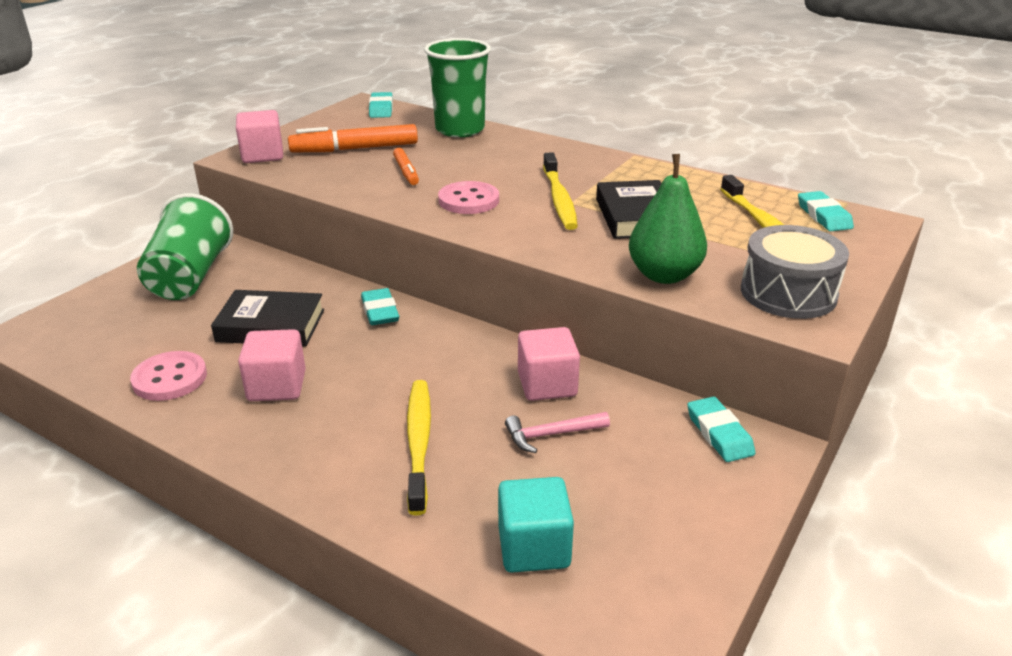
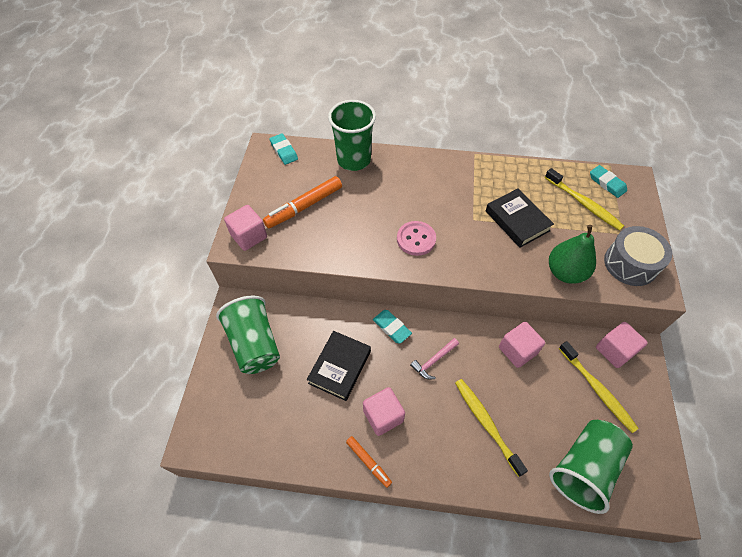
camera: 25 degrees left, 25 degrees up
pink button [130,351,207,401] -> none
black book [211,290,324,347] -> black book turned 45 degrees counterclockwise [307,331,371,401]
orange marker [393,148,419,185] -> orange marker moved to [346,436,392,488]
turquoise cube [498,477,574,573] -> green cup [549,420,633,514]
pink hammer [505,412,610,453] -> pink hammer moved to [410,338,459,379]
yellow toothbrush [543,152,578,230] -> yellow toothbrush moved to [559,341,639,433]
turquoise eraser [687,397,755,462] -> pink cube [596,322,648,368]

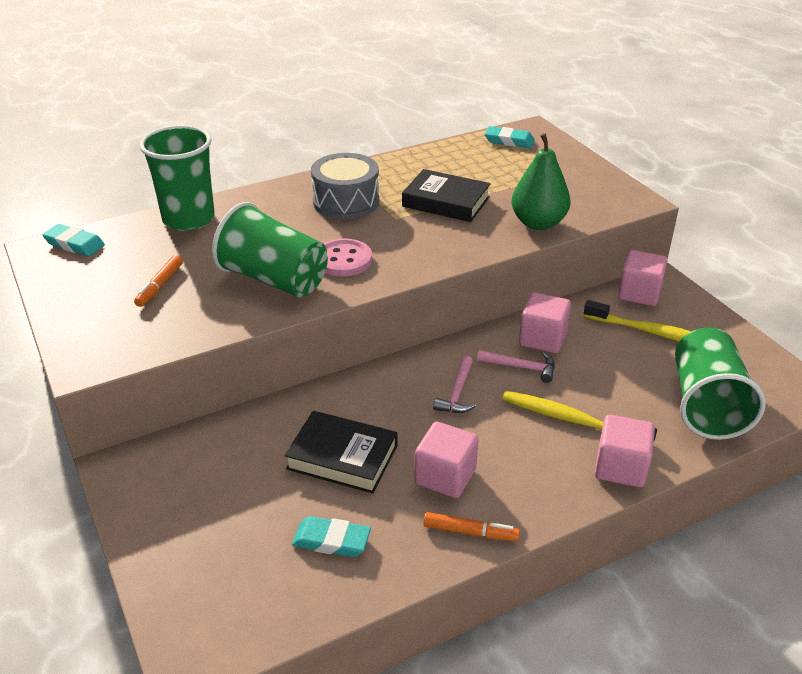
camera: 35 degrees left, 20 degrees down
green cup [216,295,280,374] -> green cup moved to [212,202,328,298]
pink cube [224,205,267,251] -> pink cube moved to [595,415,655,487]
orange marker [263,176,342,228] -> orange marker [134,255,183,307], size x0.57
black book [307,331,371,401] -> black book turned 60 degrees counterclockwise [284,411,397,494]
turquoise eraser [373,310,412,344] -> turquoise eraser moved to [292,516,371,557]
yellow toothbrush [545,168,624,231] -> none
grey drum [604,226,672,286] -> grey drum moved to [311,153,379,219]
none -> pink hammer [477,350,555,383]

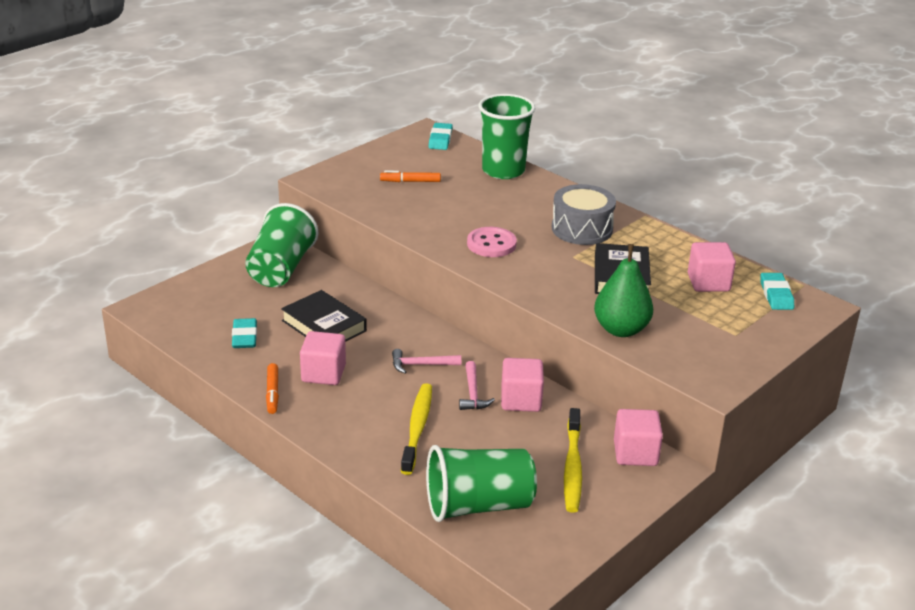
camera: 70 degrees right, 5 degrees down
green cup [212,202,328,298] -> green cup moved to [245,203,318,287]
black book [284,411,397,494] -> black book turned 45 degrees counterclockwise [281,290,367,342]
pink cube [595,415,655,487] -> pink cube moved to [688,242,736,292]

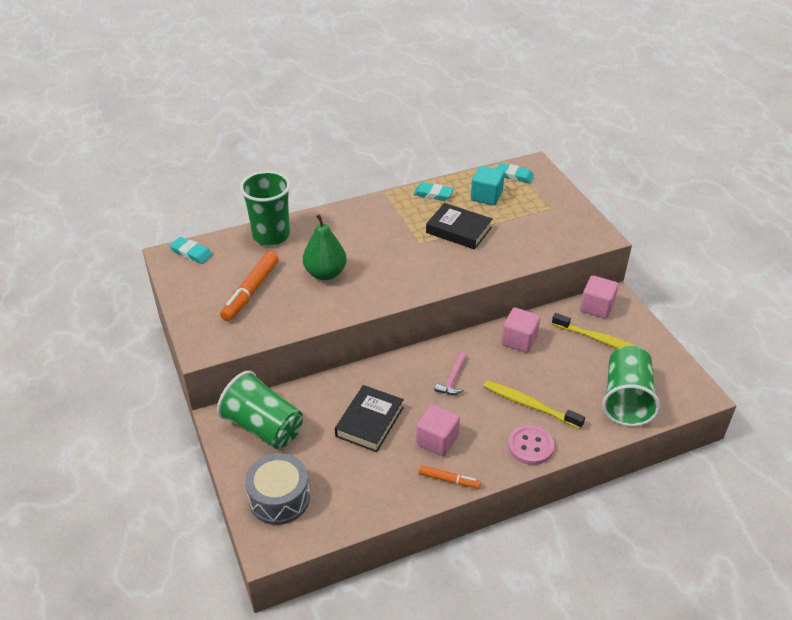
camera: 65 degrees left, 10 degrees up
turquoise eraser [232,318,257,348] -> turquoise eraser moved to [413,182,454,201]
black book [281,290,367,342] -> black book turned 45 degrees counterclockwise [335,385,404,452]
orange marker [380,171,441,182] -> orange marker [220,251,279,321], size x1.77
pink hammer [459,361,495,410] -> none
pink button [467,227,517,257] -> pink button moved to [508,425,554,465]
grey drum [552,184,616,245] -> grey drum moved to [245,453,310,525]
green pear [594,244,653,337] -> green pear moved to [303,214,346,280]
pink cube [688,242,736,292] -> turquoise cube [471,166,505,205]

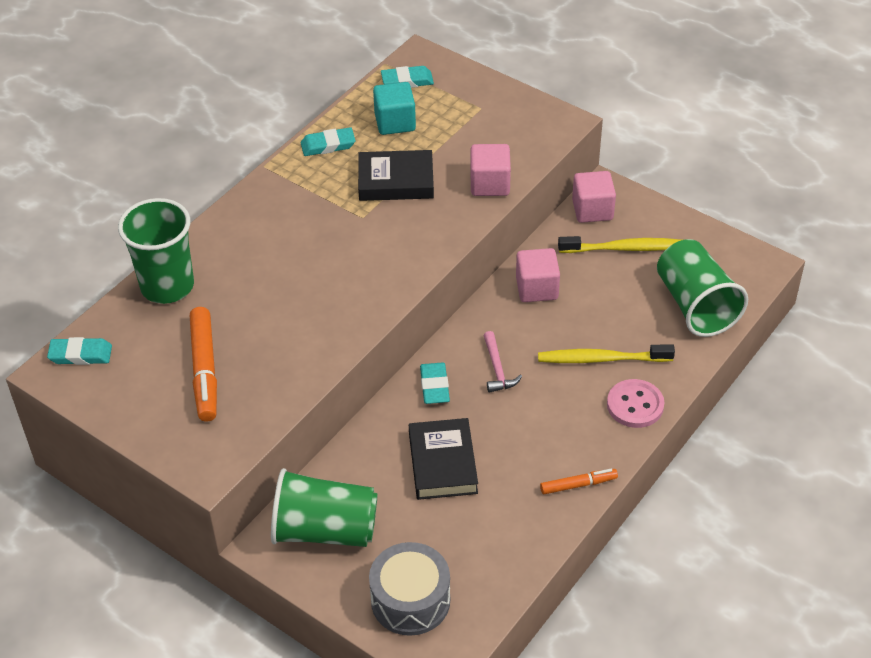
camera: 30 degrees left, 5 degrees up
green pear [303,214,346,280] -> none
pink cube [416,404,460,456] -> pink cube moved to [470,144,511,196]
none -> turquoise eraser [420,362,450,404]

